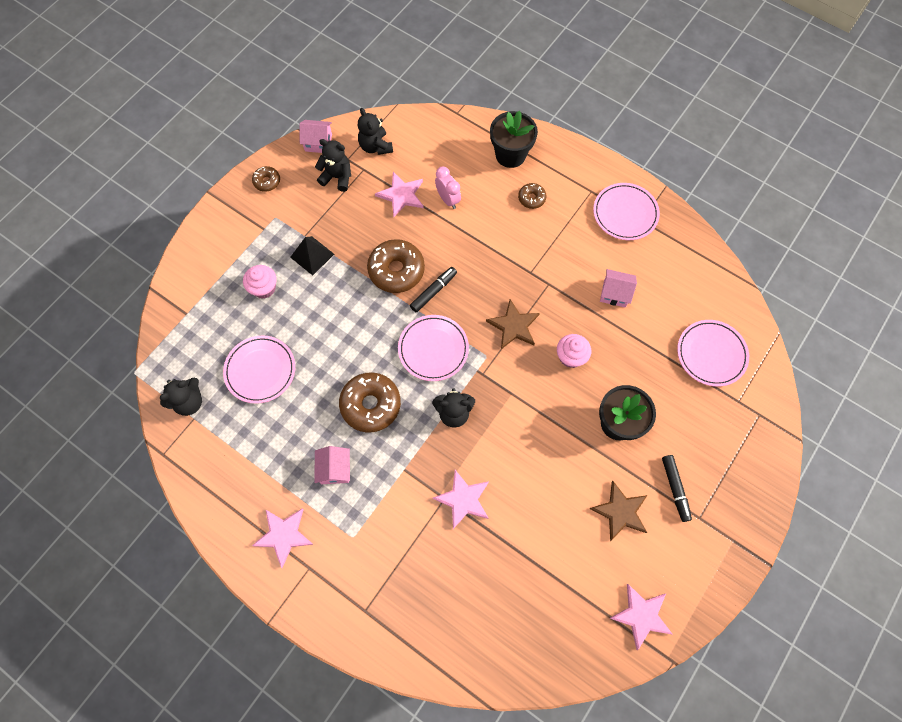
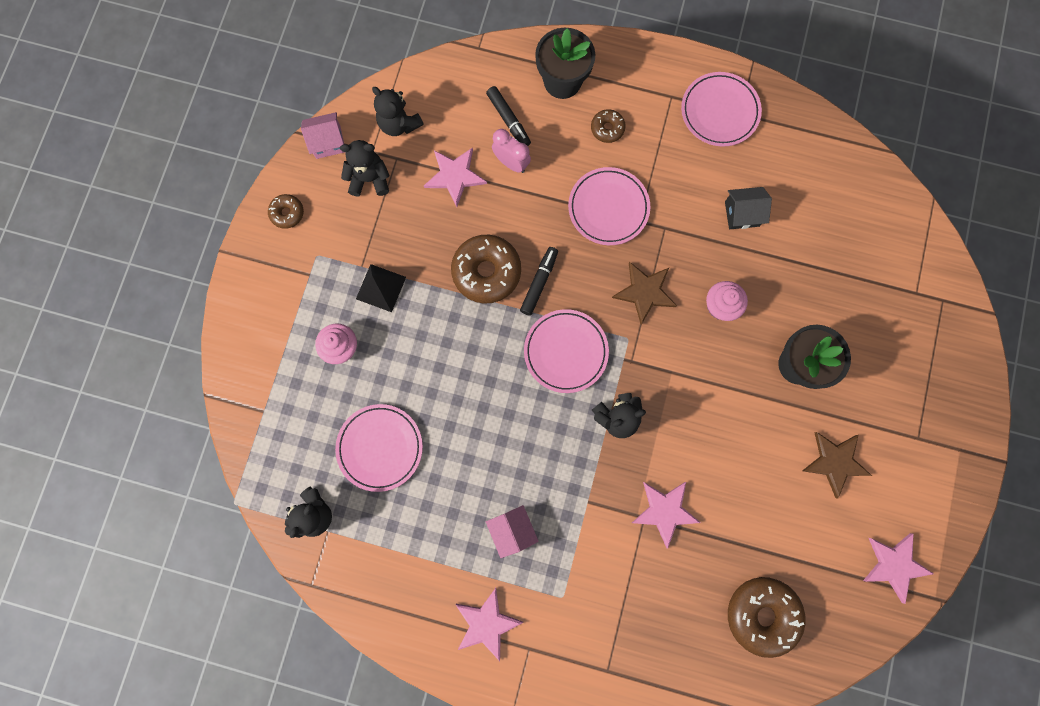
camera: 20 degrees left, 10 degrees up
brown donut [339,372,401,433] -> brown donut moved to [728,577,805,658]
pink house [600,269,637,308] -> black house [725,187,772,229]
black marker [662,455,692,522] -> black marker moved to [486,86,531,146]
pink plate [677,320,749,387] -> pink plate moved to [568,167,650,245]

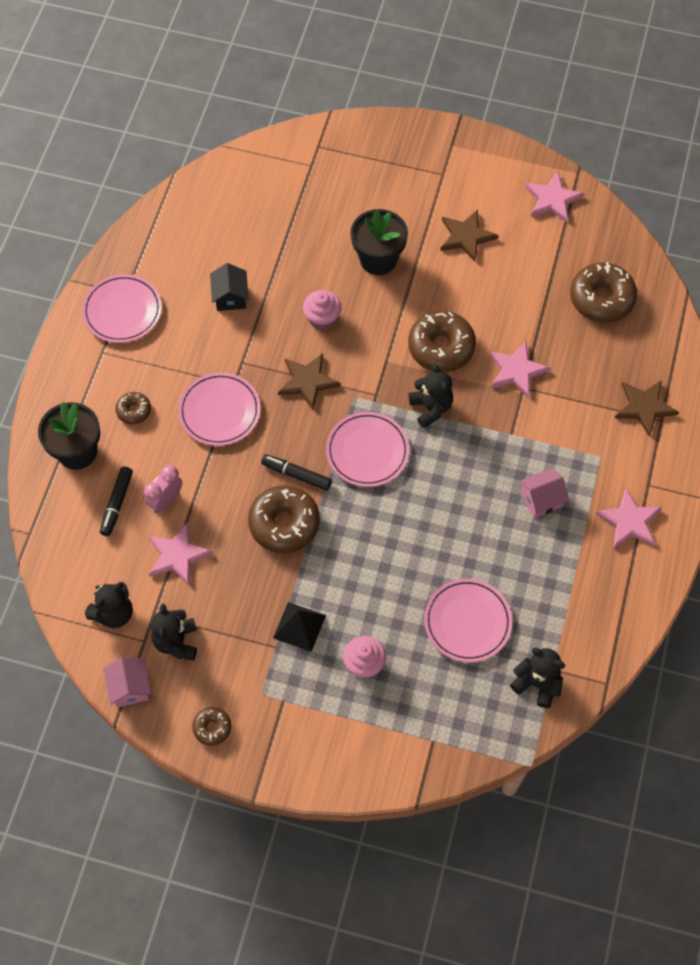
camera: 90 degrees left, 15 degrees down
black marker [486,86,531,146] -> black marker turned 135 degrees clockwise [100,466,133,536]
none -> brown donut [408,311,476,372]
none -> brown star [615,380,679,437]

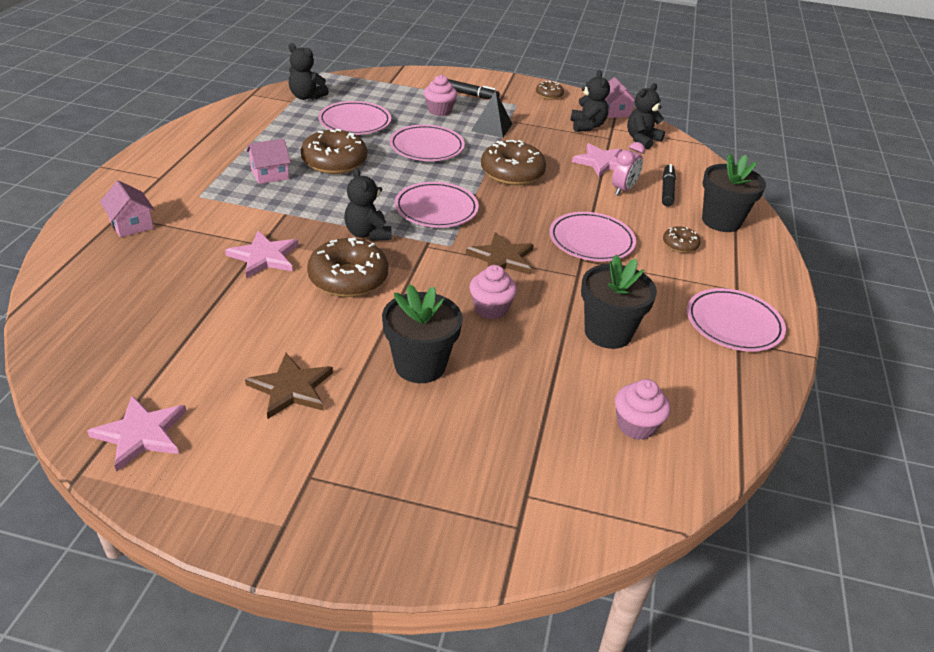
camera: 175 degrees right, 25 degrees down
black house [210,263,249,311] -> black flower pot [581,254,657,349]
black marker [261,454,332,491] -> black marker moved to [448,79,500,99]
brown donut [570,262,637,323] -> brown donut moved to [301,129,367,174]
pink star [595,488,662,549] -> none
brown star [615,380,679,437] -> pink house [100,180,155,237]
none -> pink plate [390,125,465,161]
none -> pink cupcake [615,379,671,440]

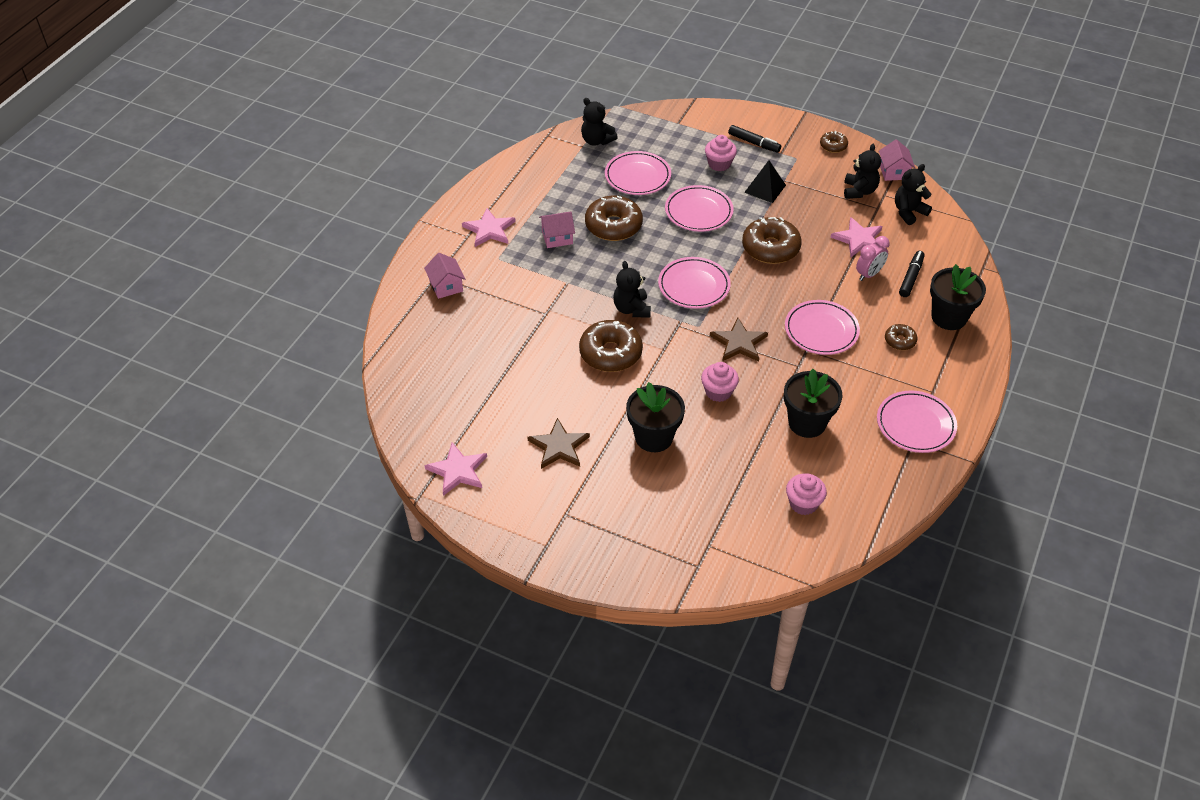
camera: 15 degrees right, 10 degrees up
pink star [225,231,298,278] -> pink star moved to [462,208,516,247]

